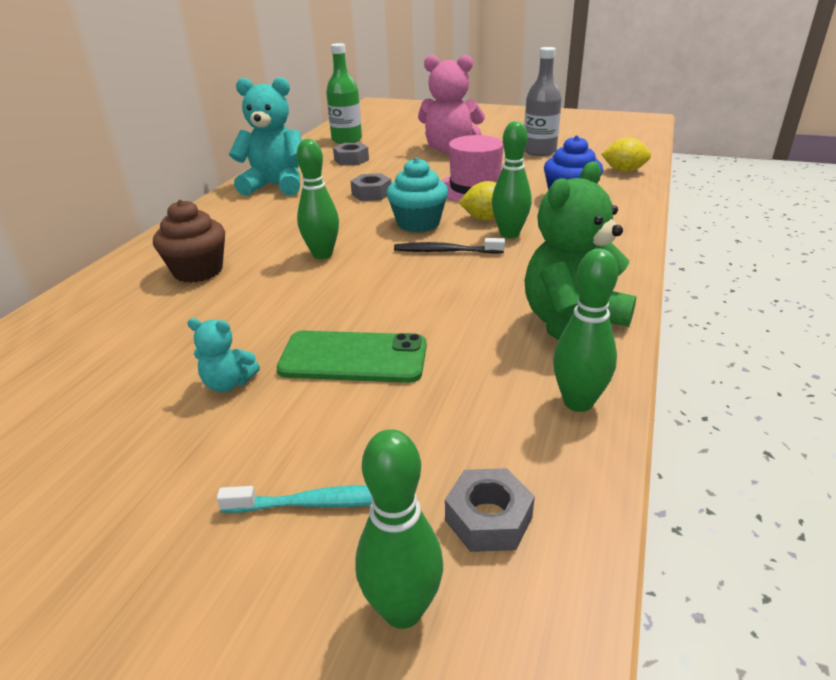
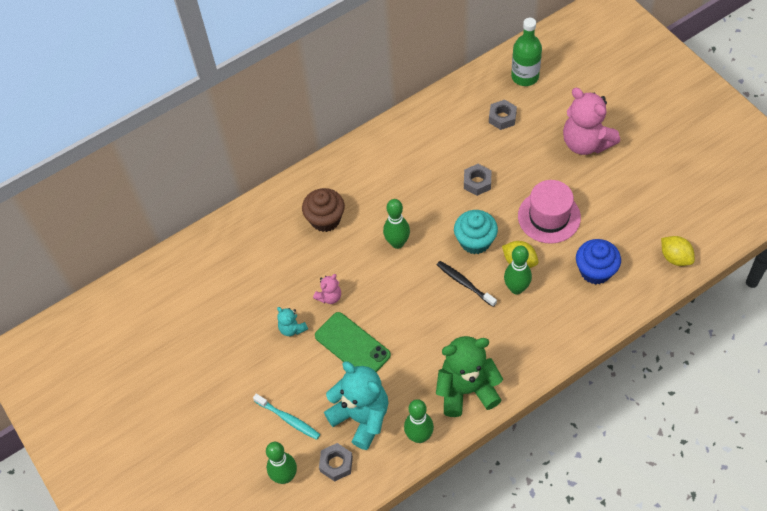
camera: 40 degrees right, 25 degrees up
turquoise teddy bear [229,77,302,196] -> turquoise teddy bear moved to [324,361,388,450]
grey bottle [524,47,562,156] -> none
none -> pink teddy bear [313,274,341,304]

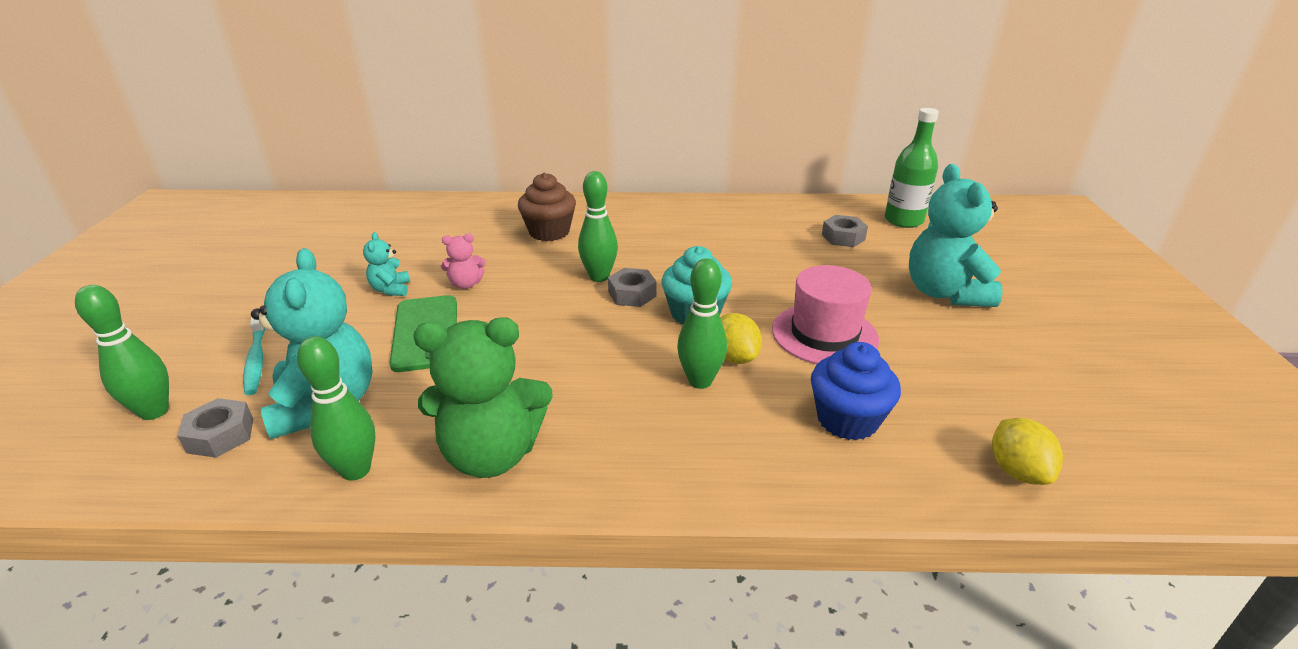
camera: 30 degrees right, 25 degrees down
green teddy bear [436,336,503,417] -> green teddy bear turned 150 degrees clockwise [413,317,553,478]
black toothbrush [437,261,497,307] -> none
grey nut [464,164,491,196] -> grey nut moved to [608,268,657,307]
pink teddy bear [563,88,620,155] -> turquoise teddy bear [909,164,1003,307]

